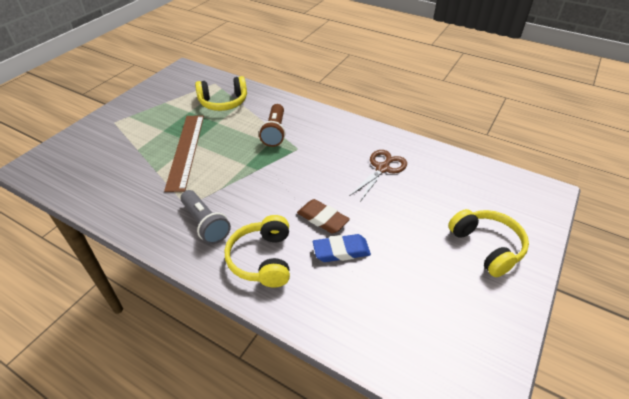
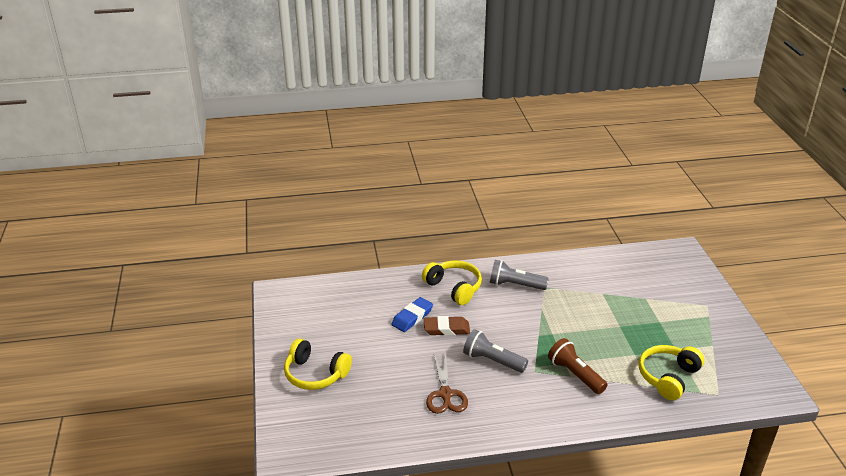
camera: 140 degrees right, 10 degrees down
brown ruler [164,115,204,192] -> none
none -> grey flashlight [463,329,528,373]

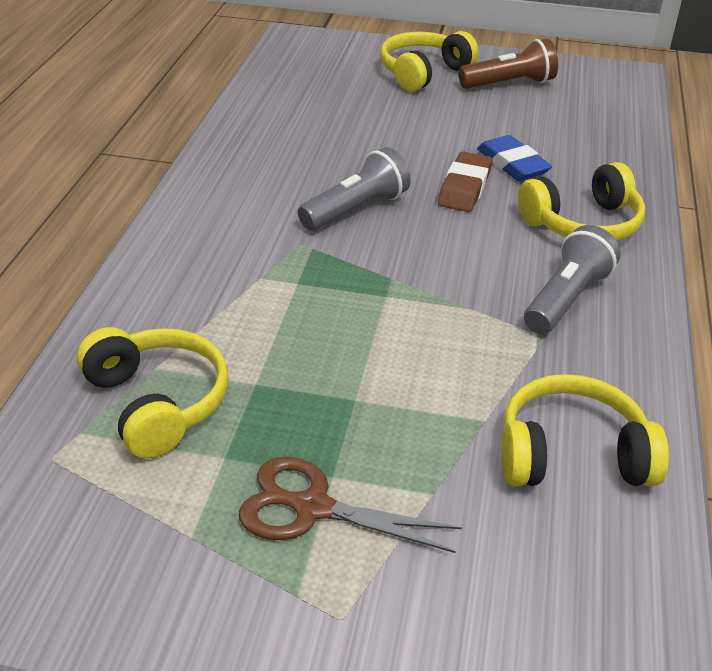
camera: 110 degrees right, 5 degrees up
brown scissors [426,353,468,414] -> brown scissors moved to [239,456,462,553]
brown flashlight [548,338,608,394] -> brown flashlight moved to [458,39,558,89]
none -> yellow headphones [501,374,669,486]

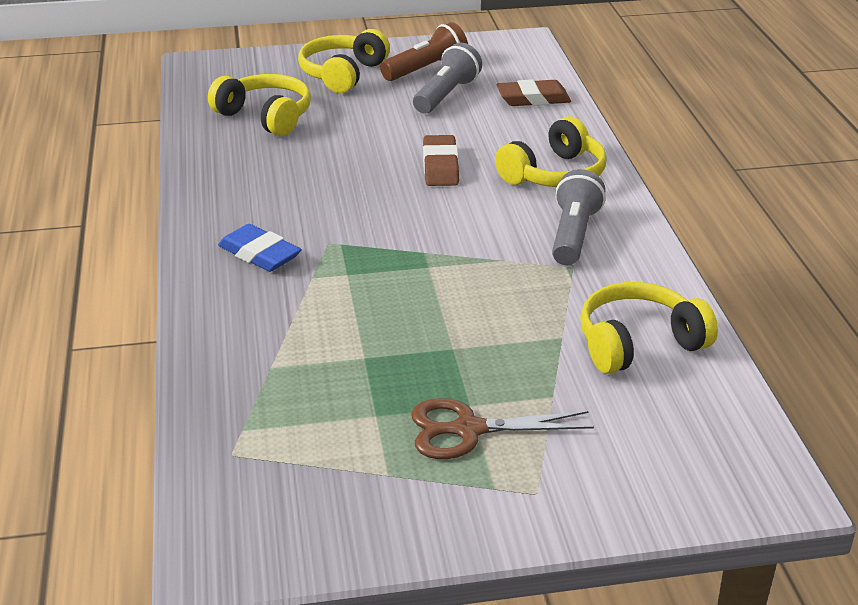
camera: 20 degrees left, 5 degrees down
yellow headphones [77,327,229,459] -> yellow headphones moved to [208,74,311,136]
grey flashlight [298,147,411,231] -> grey flashlight moved to [413,42,482,114]
blue eraser [477,135,552,181] -> blue eraser moved to [218,224,302,272]
none -> brown eraser [497,79,571,106]

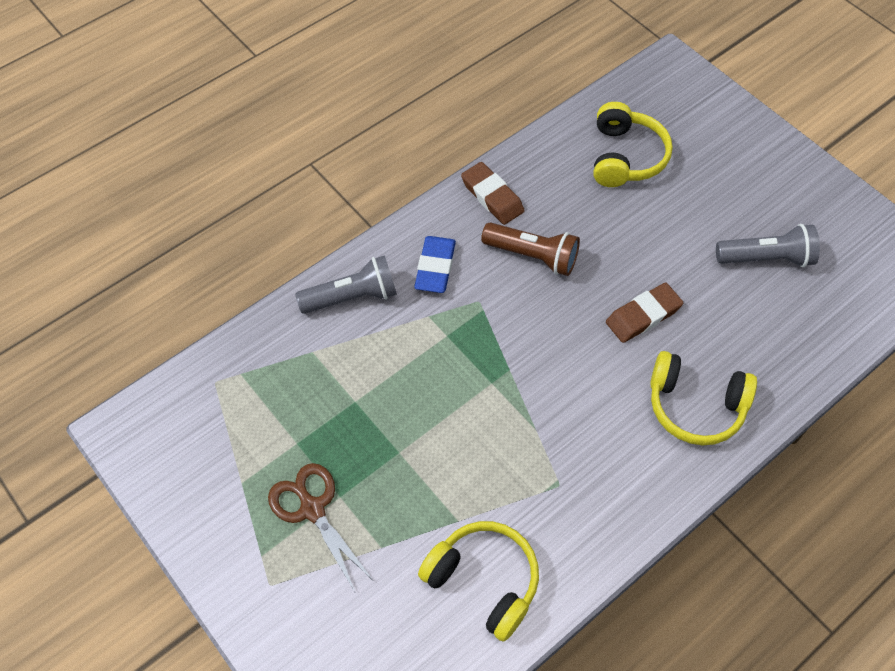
camera: 60 degrees right, 25 degrees up
yellow headphones [298,29,390,93] -> none
brown flashlight [380,22,468,81] -> brown flashlight moved to [481,222,580,276]
brown eraser [497,79,571,106] -> brown eraser moved to [461,162,524,225]
grey flashlight [552,169,606,265] -> grey flashlight moved to [295,255,397,314]

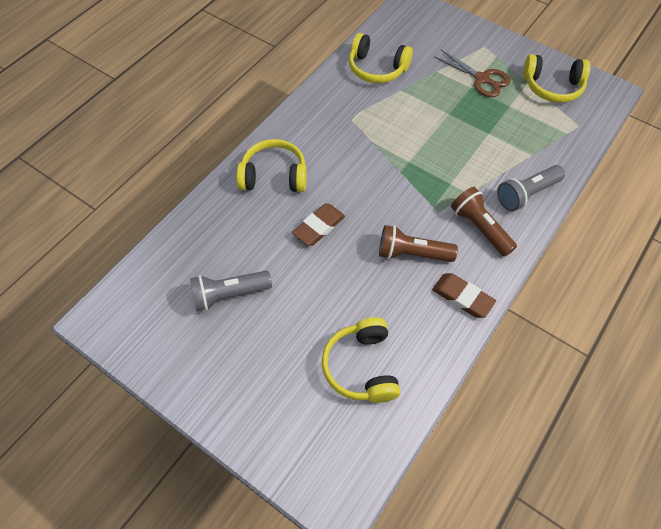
camera: 165 degrees right, 0 degrees up
blue eraser [414,236,456,293] -> brown flashlight [451,187,517,257]
none -> yellow headphones [523,54,590,103]

